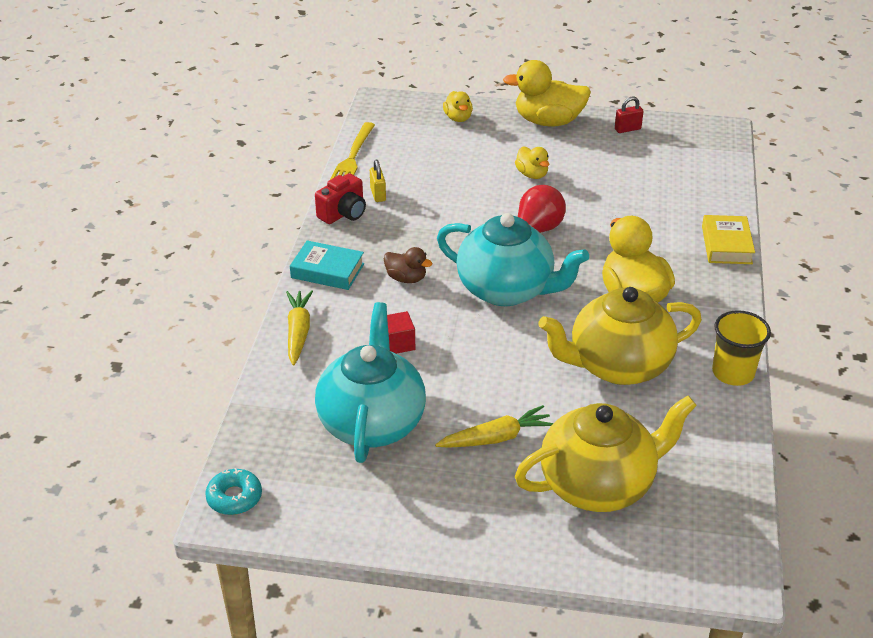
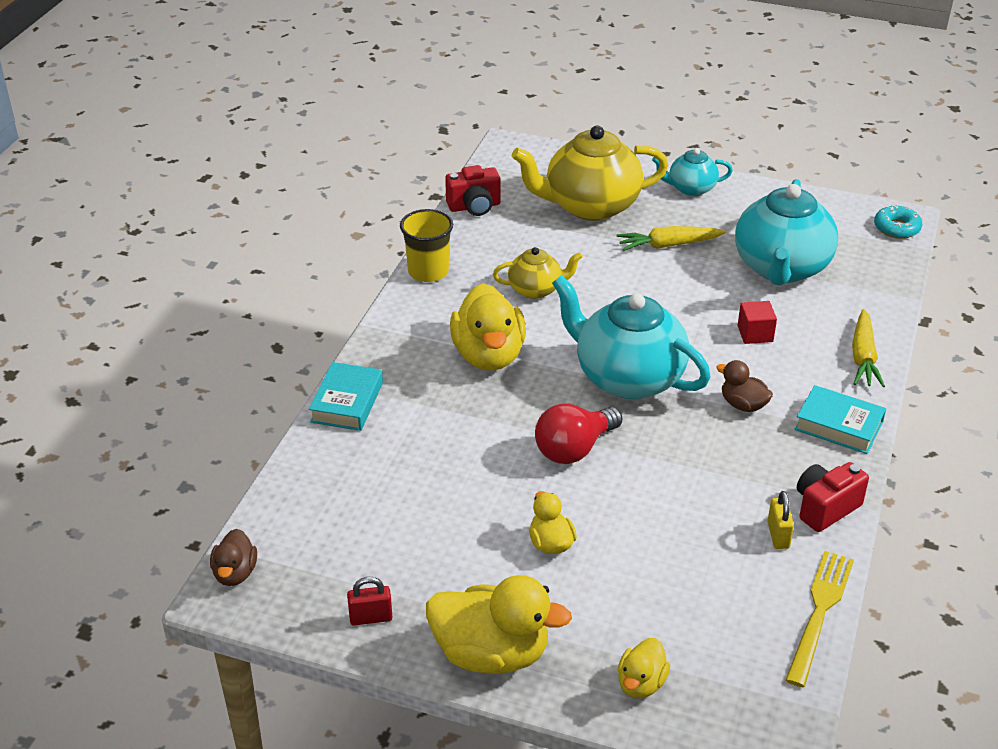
camera: 170 degrees left, 0 degrees up
yellow duck [443,91,473,122] -> yellow duck turned 150 degrees counterclockwise [618,638,670,698]
yellow teapot [538,287,702,385] -> yellow teapot [493,247,583,299], size x0.52
yellow book [702,215,755,264] -> turquoise book [309,362,383,431]
none -> brown duck [210,529,257,586]
none -> red camera [445,165,501,216]
none -> turquoise teapot [652,148,733,196]

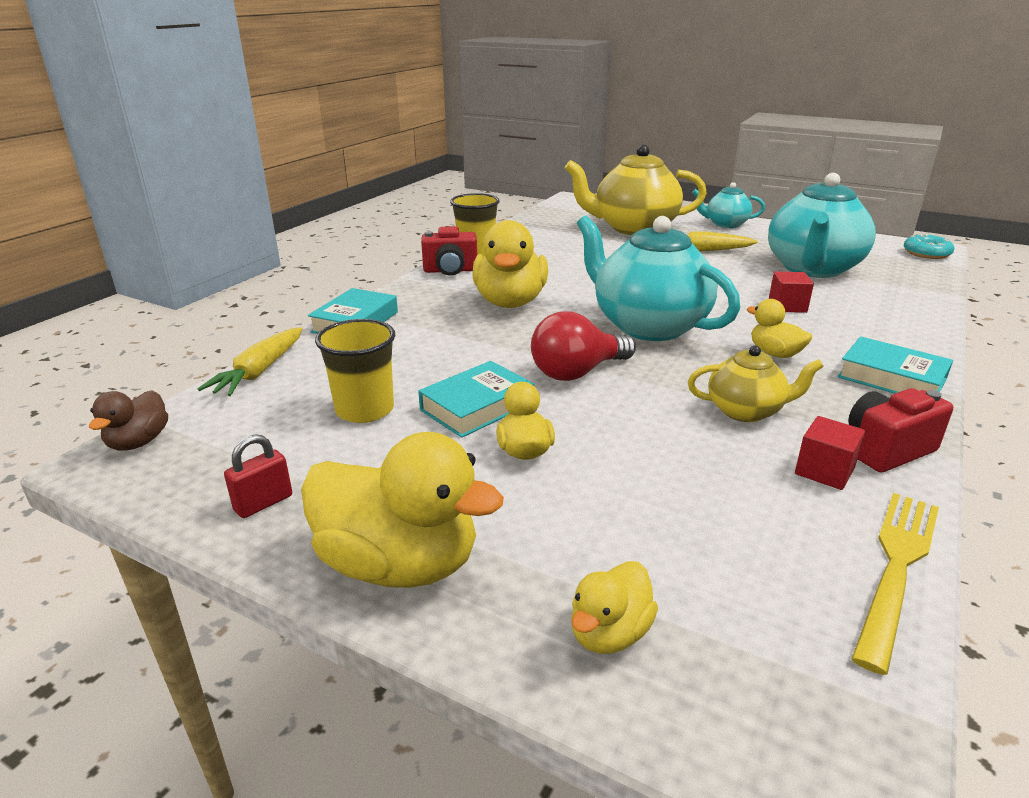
camera: 10 degrees right, 10 degrees down
red padlock [347,577,392,626] -> red padlock turned 45 degrees counterclockwise [224,434,292,518]
red camera [445,165,501,216] -> red camera moved to [421,226,477,276]
yellow teapot [493,247,583,299] -> yellow teapot moved to [688,345,824,422]
brown duck [716,360,773,412] -> yellow duck [747,299,812,358]
yellow padlock [767,491,794,549] -> red cube [795,416,865,490]
yellow carrot [852,309,885,387] -> yellow carrot moved to [198,327,302,396]
none -> yellow cup [315,319,395,423]
none -> turquoise book [418,361,534,438]

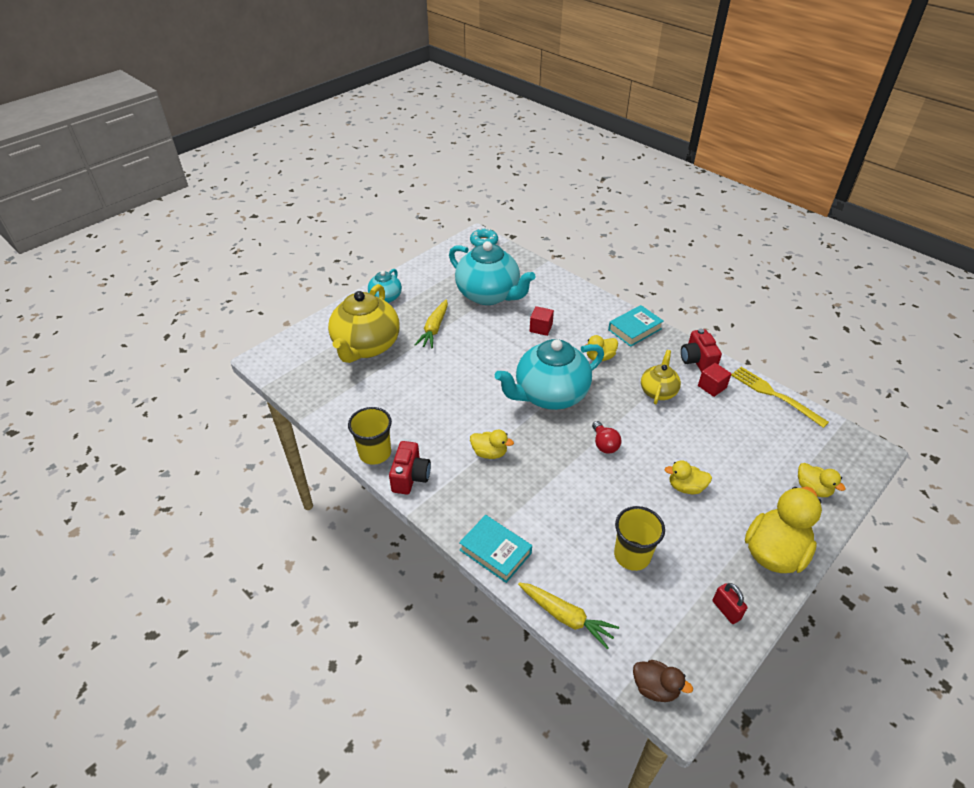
camera: 75 degrees left, 15 degrees up
turquoise book [418,361,534,438] -> none
yellow duck [472,220,548,308] -> yellow duck [470,430,514,459], size x0.52
red light bulb [531,311,636,381] -> red light bulb [592,421,621,454], size x0.63

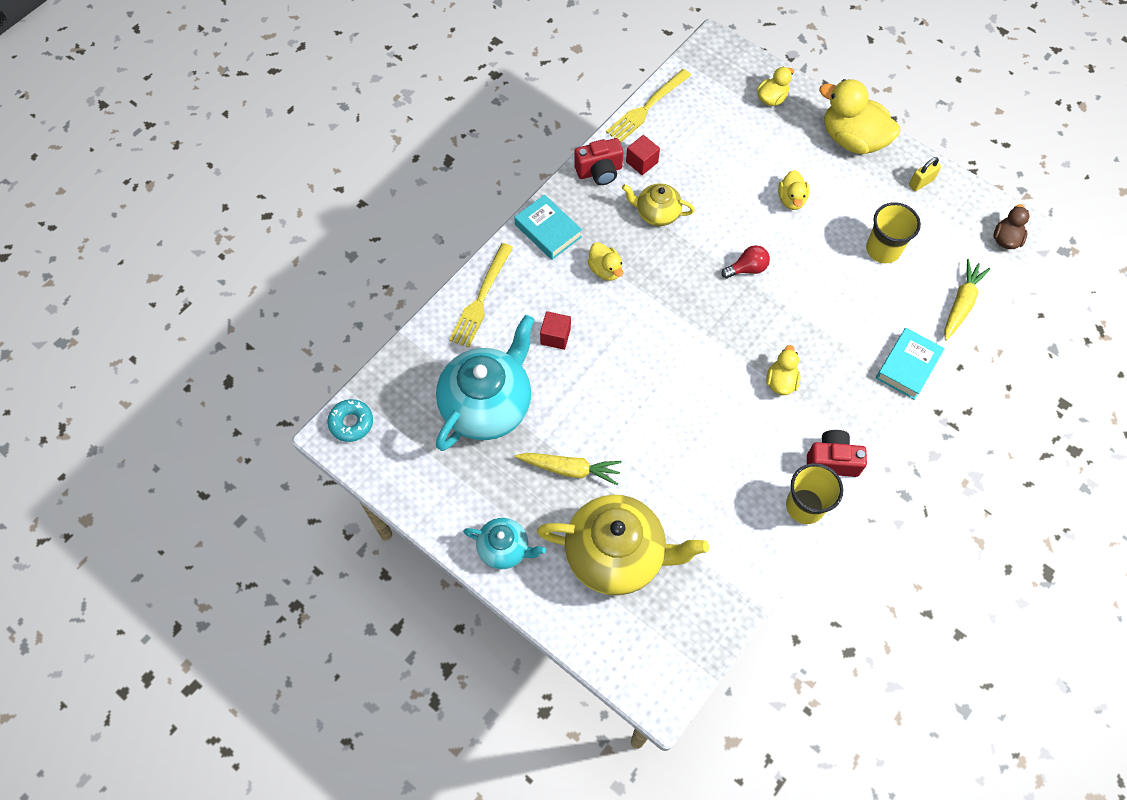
camera: 95 degrees left, 20 degrees up
turquoise teapot [495,339,604,410] -> none
red padlock [712,583,747,624] -> yellow padlock [909,157,941,191]
none -> yellow fork [449,243,513,348]

